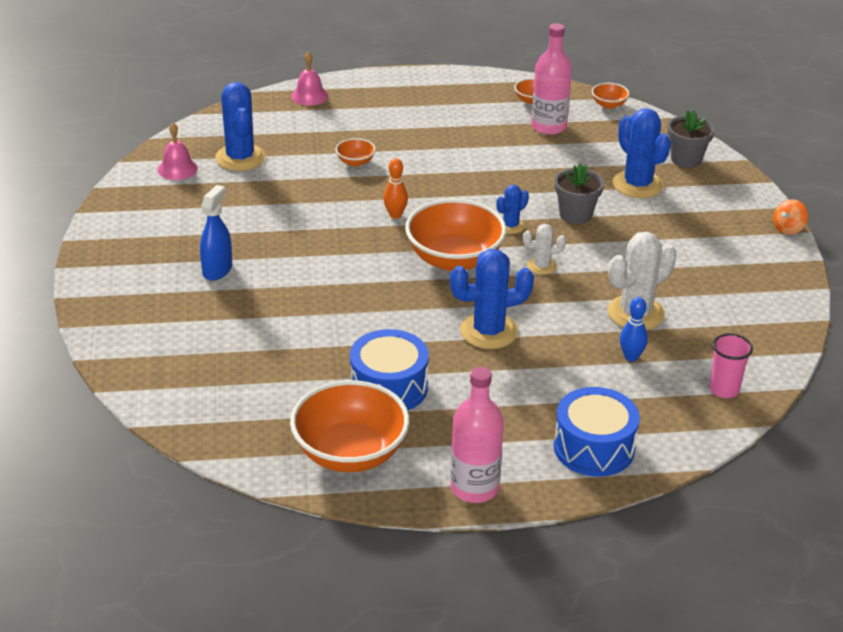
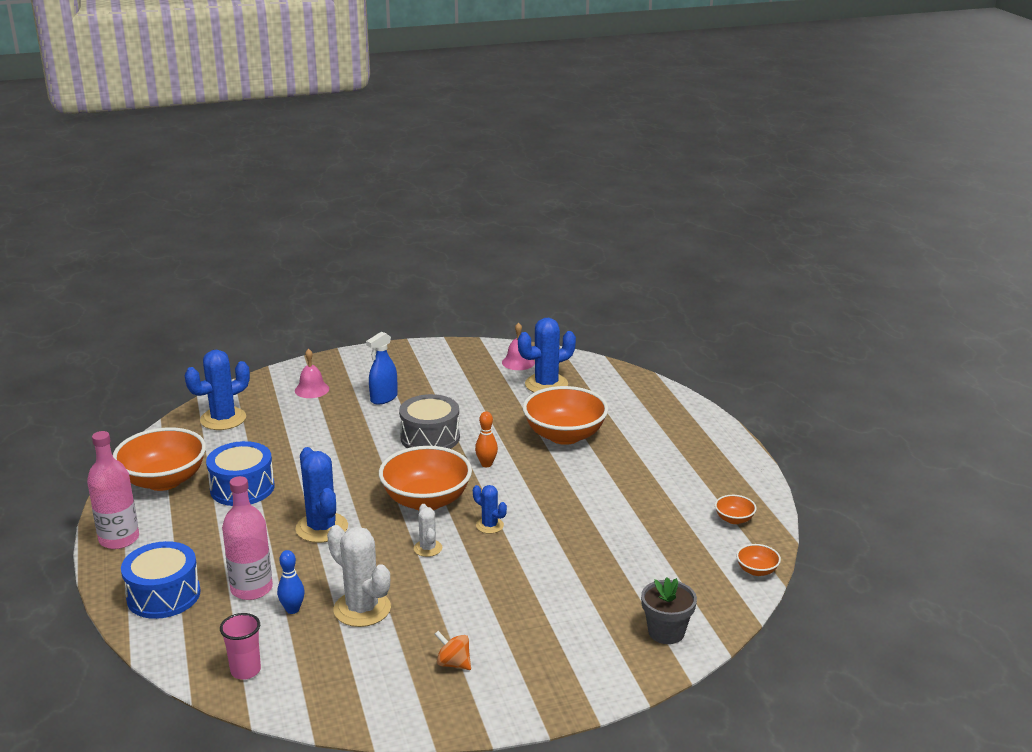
camera: 80 degrees right, 10 degrees down
blue spray bottle [200,185,232,281] -> blue spray bottle turned 120 degrees clockwise [366,332,398,405]
pink bell [291,52,328,106] -> pink bell moved to [295,349,329,398]
orange bowl [336,138,376,167] -> orange bowl [523,386,609,445], size x2.29
pink bottle [531,23,572,135] -> pink bottle moved to [222,476,273,600]
grey flower pot [554,163,604,224] -> none
blue cactus [613,108,671,198] -> blue cactus moved to [185,350,250,430]
orange spinning top [773,199,808,235] -> orange spinning top moved to [435,631,471,670]
none -> grey drum [399,394,460,449]

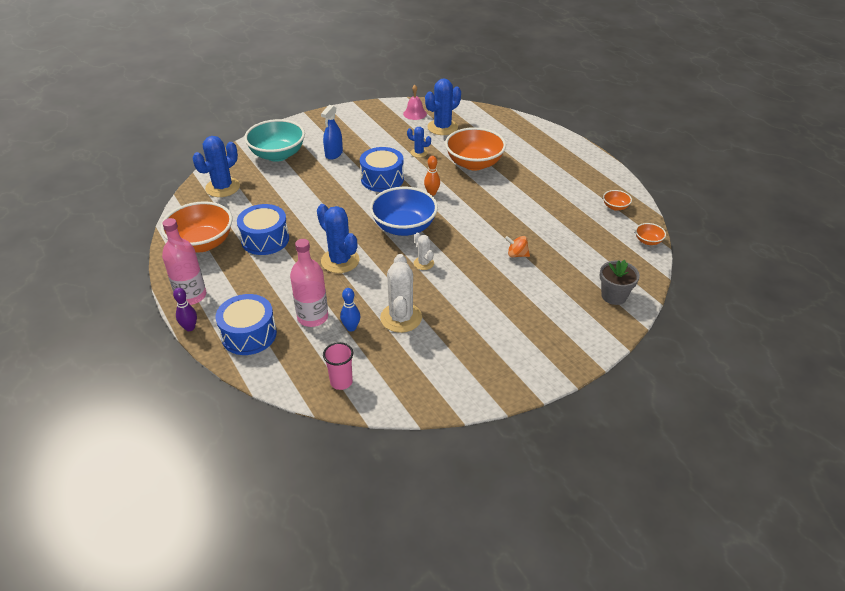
camera: 15 degrees left, 15 degrees up
pink bell [295,349,329,398] -> turquoise bowl [244,119,305,162]
white cactus [327,525,391,627] -> white cactus turned 60 degrees clockwise [380,254,422,333]
orange bowl [379,446,472,510] -> blue bowl [370,187,438,236]
grey drum [399,394,460,449] -> blue drum [360,147,404,192]
orange spinning top [435,631,471,670] -> orange spinning top moved to [505,236,530,257]
blue cactus [473,485,507,534] -> blue cactus moved to [407,127,431,158]
none -> purple bowling pin [173,288,197,331]

